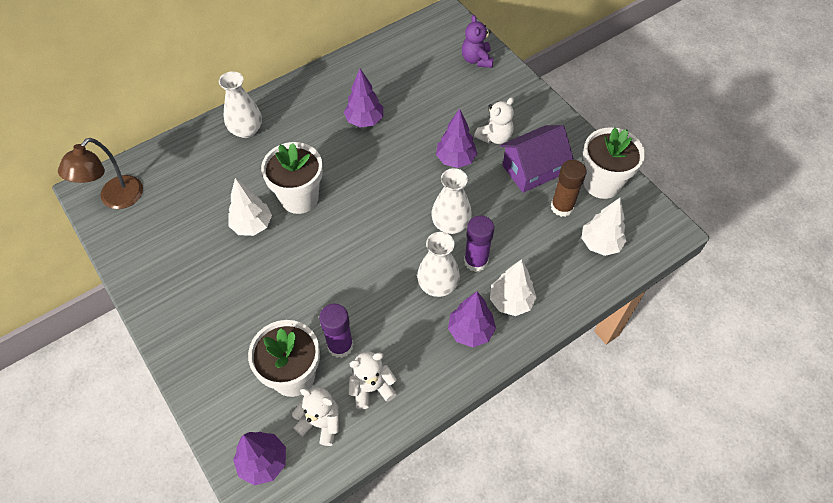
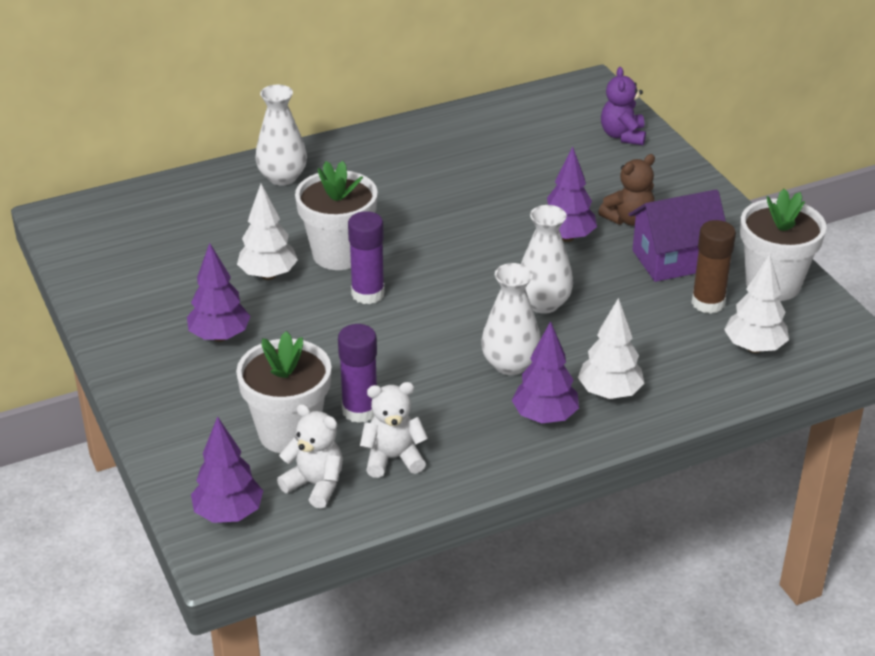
camera: 10 degrees right, 20 degrees down
brown lamp [58,138,143,209] -> none
purple tree [344,69,383,127] -> purple tree moved to [187,243,250,342]
purple glue stick [464,215,494,272] -> purple glue stick moved to [348,211,385,304]
white teddy bear [474,97,514,144] -> brown teddy bear [598,154,655,226]

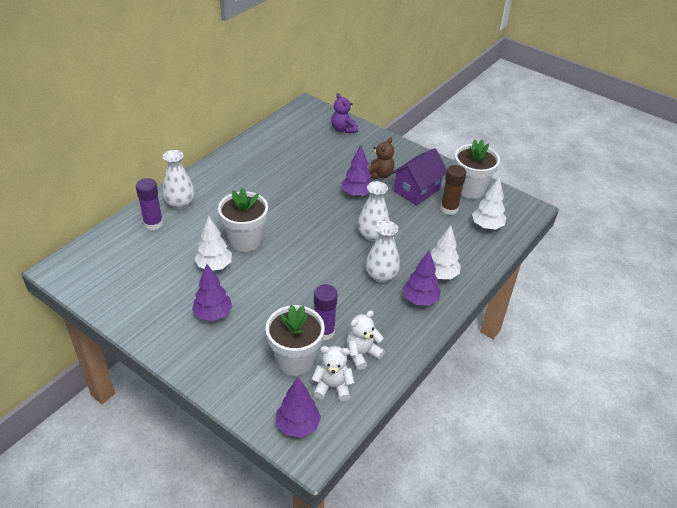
camera: 30 degrees left, 5 degrees up
purple glue stick [348,211,385,304] -> purple glue stick moved to [136,178,163,230]

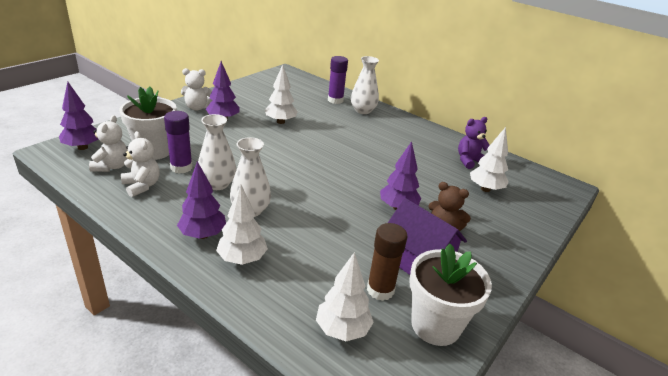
camera: 90 degrees right, 10 degrees down
white flower pot [218,187,268,252] -> none
purple teddy bear [331,93,358,133] -> purple teddy bear moved to [458,117,490,169]
white vase [358,181,390,241] -> white vase moved to [198,114,236,190]
none -> white teddy bear [181,68,212,110]
none -> white tree [470,127,509,192]

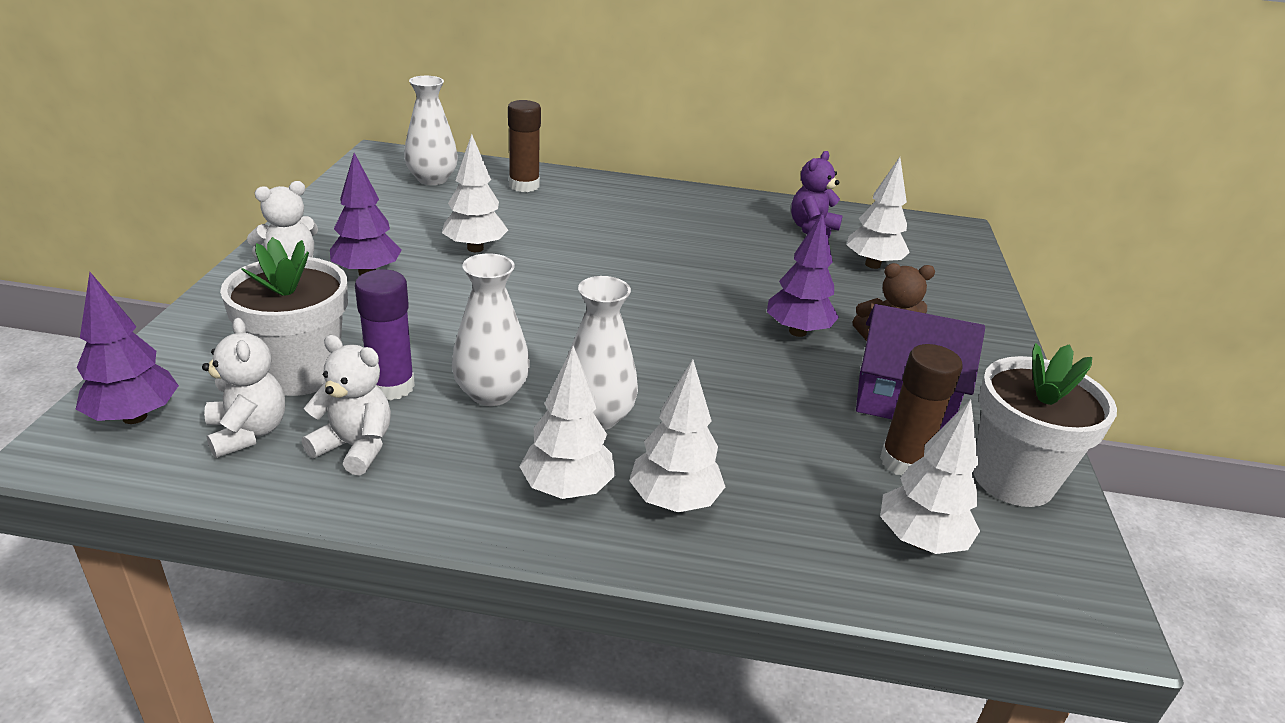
camera: 30 degrees left, 0 degrees up
purple tree [177,161,226,239] -> white tree [520,346,616,499]
purple glue stick [328,56,348,104] -> brown glue stick [508,100,541,192]
white vase [351,56,379,114] -> white vase moved to [404,76,458,185]

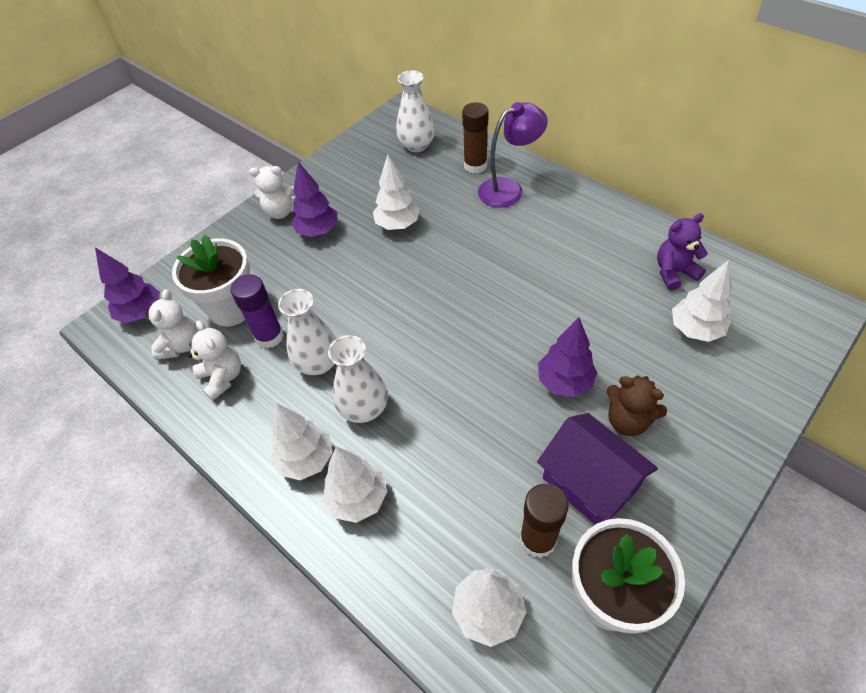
camera: 40 degrees right, 20 degrees up
none -> purple lamp [478,102,548,208]

